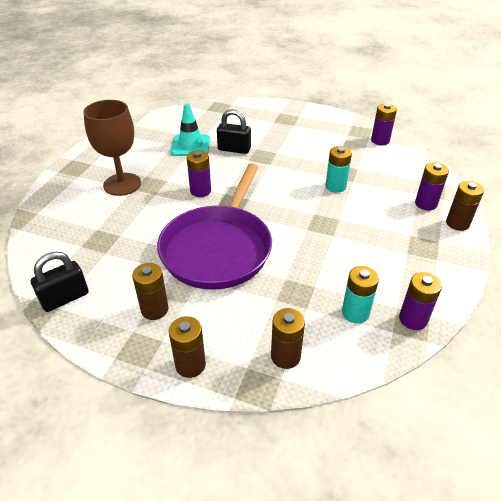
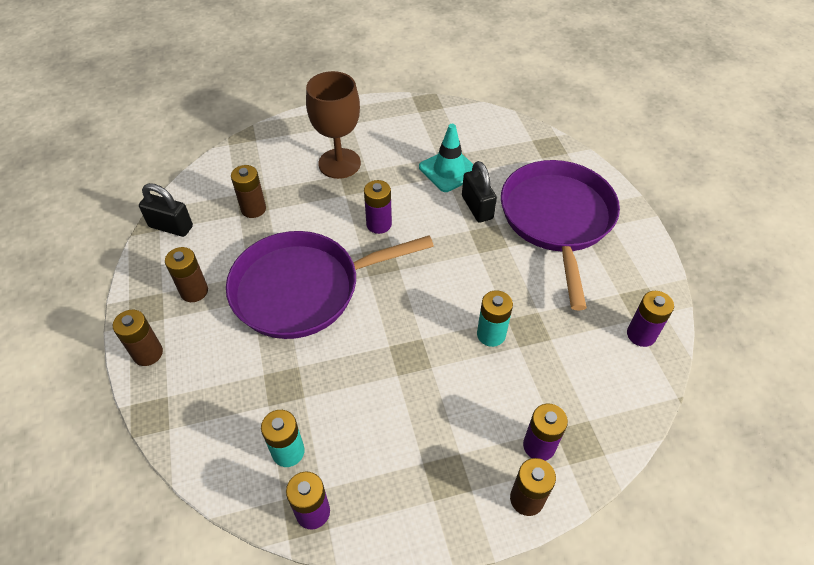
camera: 55 degrees right, 10 degrees up
brown battery [271,308,305,369] -> brown battery moved to [231,165,266,218]
none -> purple pan [501,160,620,310]

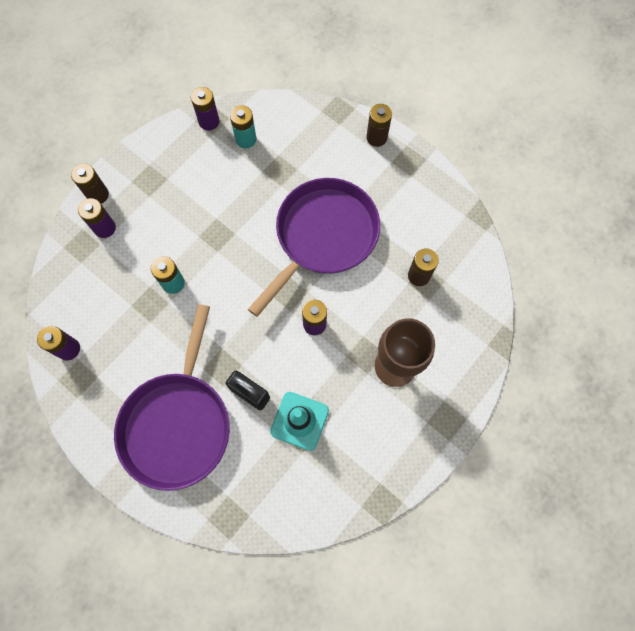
camera: 145 degrees right, 20 degrees up
black padlock [139,183,193,237] -> none
brown battery [165,247,208,302] -> none
purple pan [501,160,620,310] -> purple pan turned 45 degrees clockwise [114,304,230,491]

